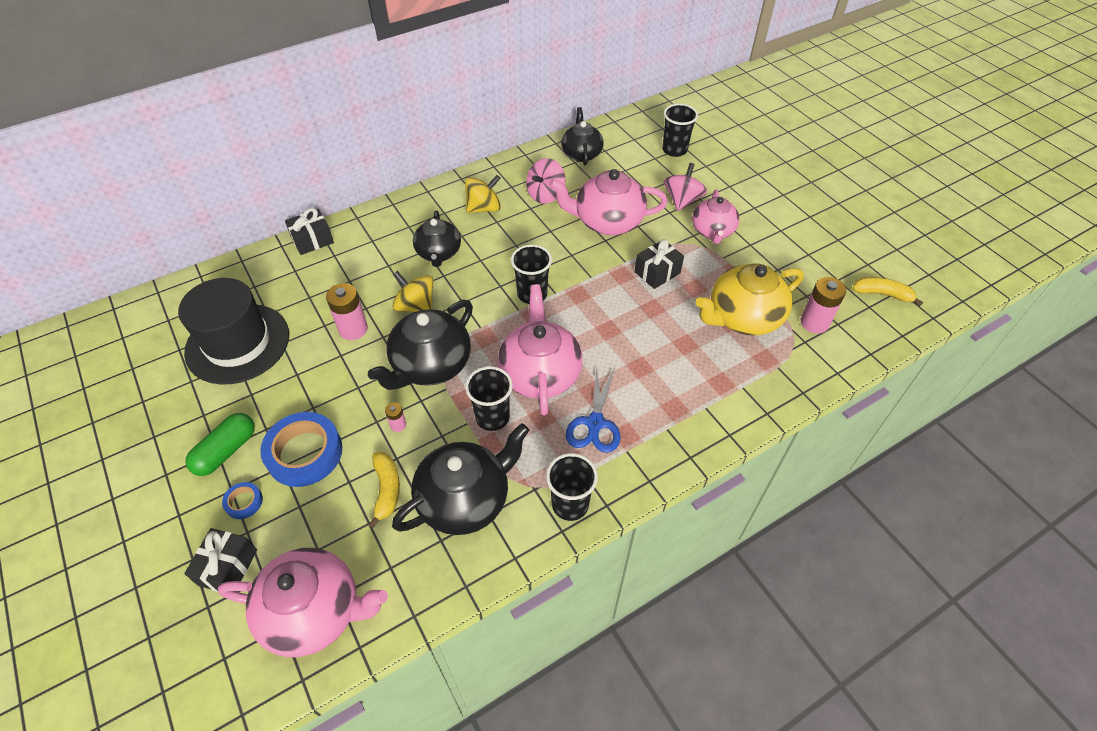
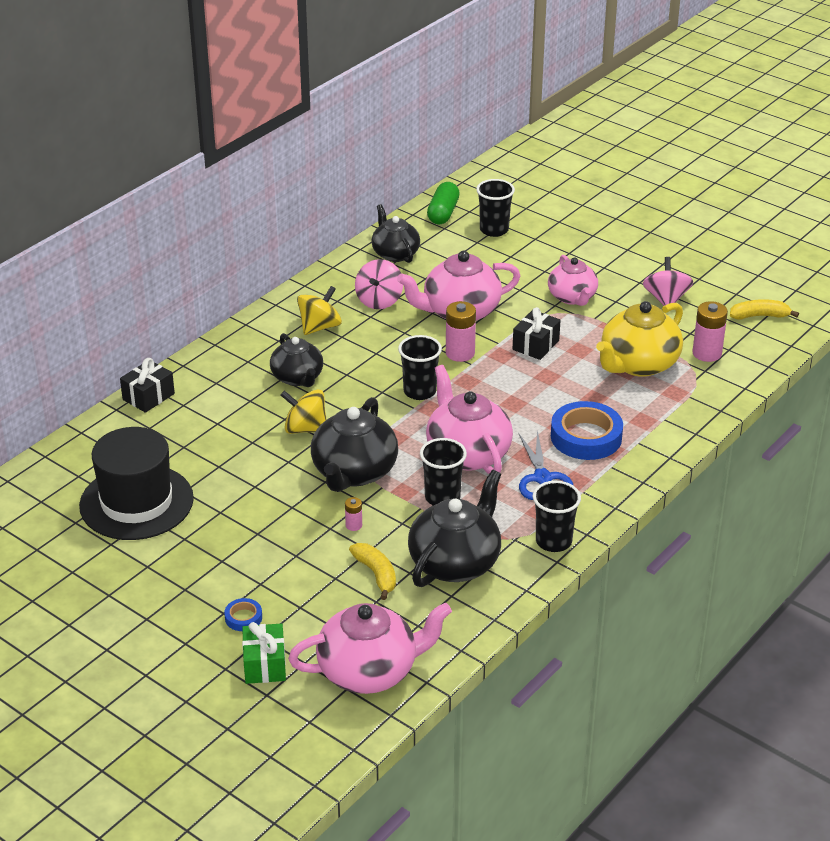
camera: 20 degrees left, 15 degrees down
black gift [184,528,257,592] -> green gift [242,622,286,684]
green capsule [186,413,255,476] -> green capsule moved to [427,182,460,224]
blue tape [260,412,342,487] -> blue tape moved to [551,401,623,460]
pink battery [326,283,368,340] -> pink battery moved to [446,301,476,362]
pink spinning top [664,163,707,211] -> pink spinning top moved to [643,257,693,306]

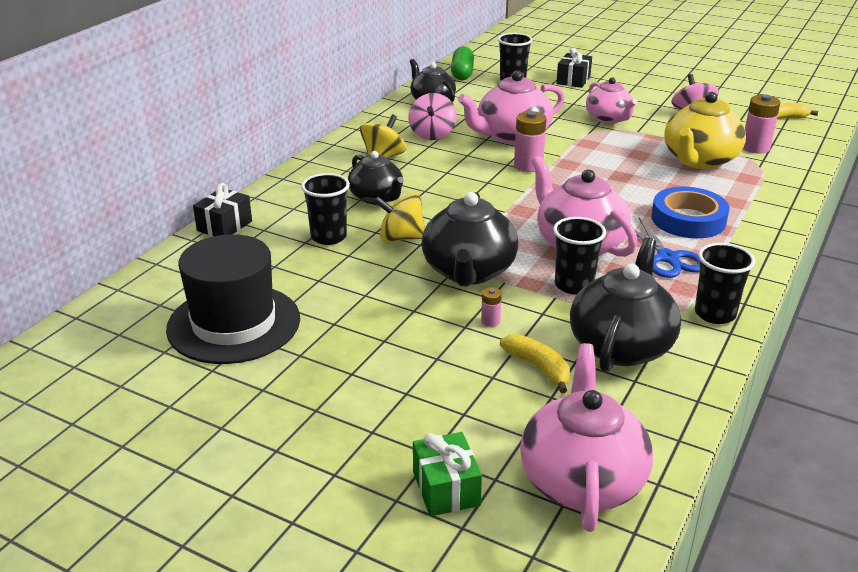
camera: 10 degrees left, 5 degrees down
blue tape [224,598,262,631] -> none
pink teapot [288,602,452,694] -> pink teapot turned 60 degrees counterclockwise [520,343,653,532]
black cup [398,335,442,400] -> black cup moved to [301,173,350,245]
black gift [513,307,561,360] -> black gift moved to [556,47,592,88]

